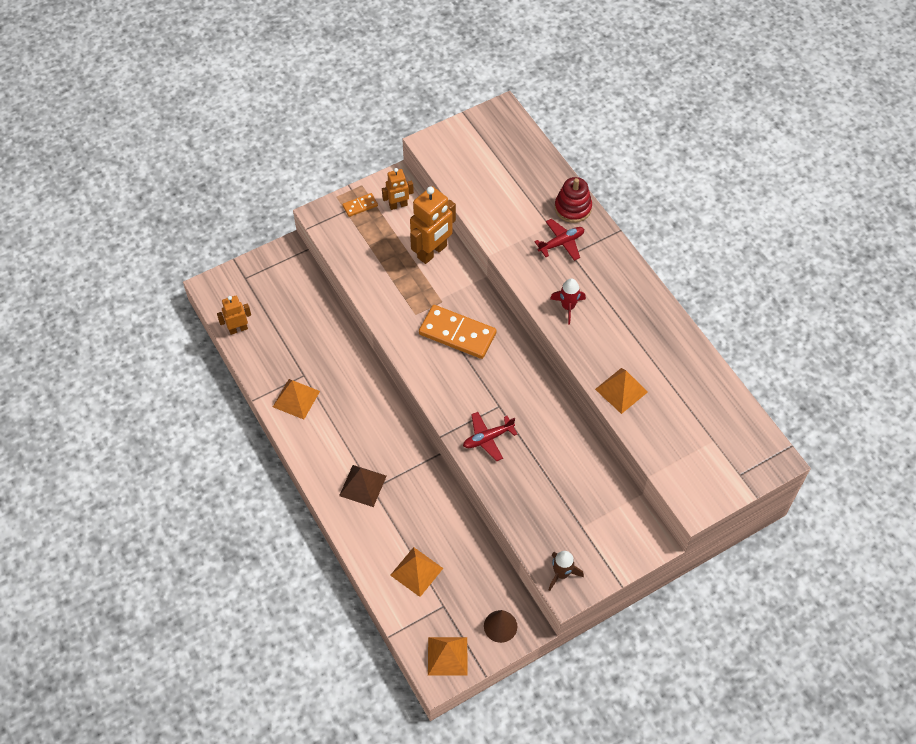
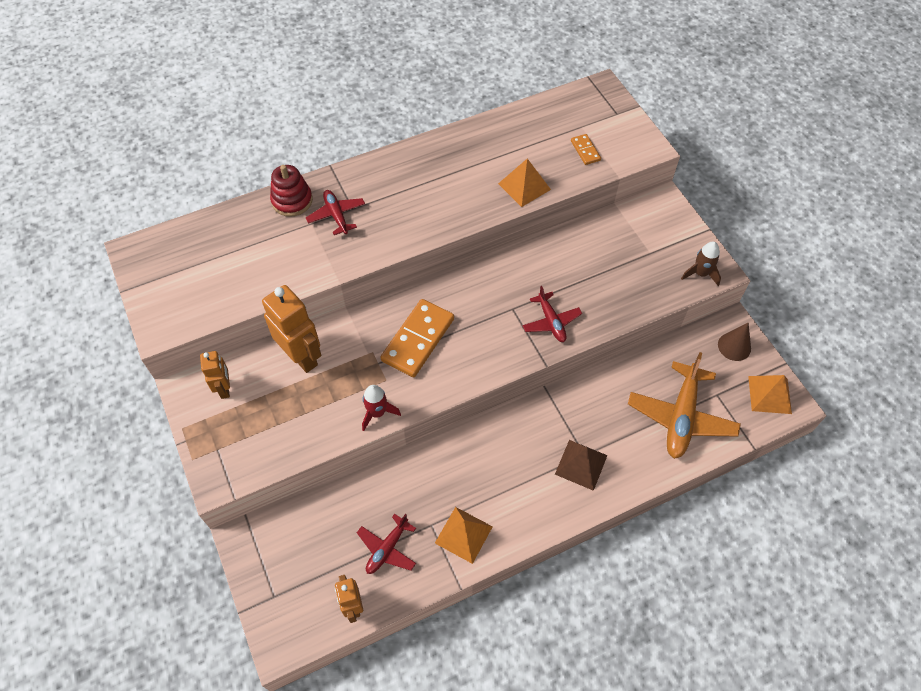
camera: 85 degrees left, 0 degrees up
orange domino [342,193,378,217] -> orange domino moved to [571,134,601,165]
orange pyramid [390,547,443,597] -> orange plane [628,352,741,459]
red rocket [550,278,586,324] -> red rocket moved to [362,385,401,431]
none -> red plane [357,514,416,574]

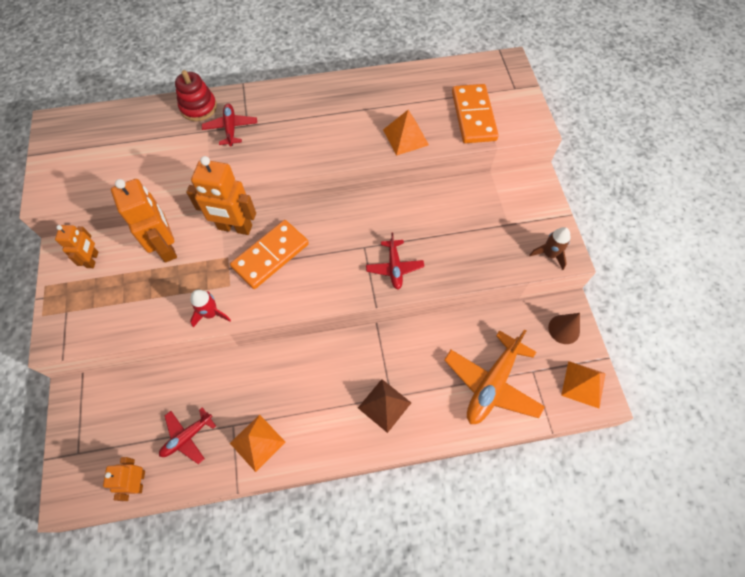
camera: 15 degrees right, 5 degrees up
orange domino [571,134,601,165] -> orange domino [452,84,499,143], size x2.07
none -> orange robot [186,156,256,235]

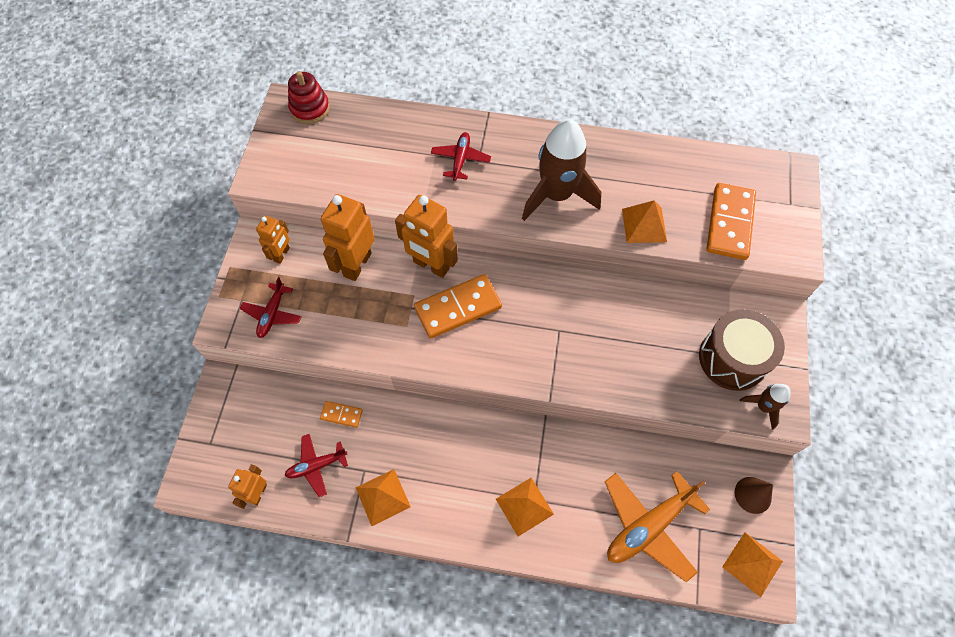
camera: 20 degrees right, 0 degrees up
orange robot [111,179,177,263] -> orange robot turned 150 degrees counterclockwise [321,194,375,281]
red stacking toy [175,70,217,121] -> red stacking toy moved to [288,71,330,124]
red rocket [190,290,231,327] -> none
brown pyramid [358,379,411,433] -> orange pyramid [496,478,554,536]
red plane [366,232,424,289] -> red plane moved to [240,277,302,338]
none -> orange domino [320,401,363,428]
none -> brown rocket [522,119,601,221]
none -> brown drum [699,309,785,391]

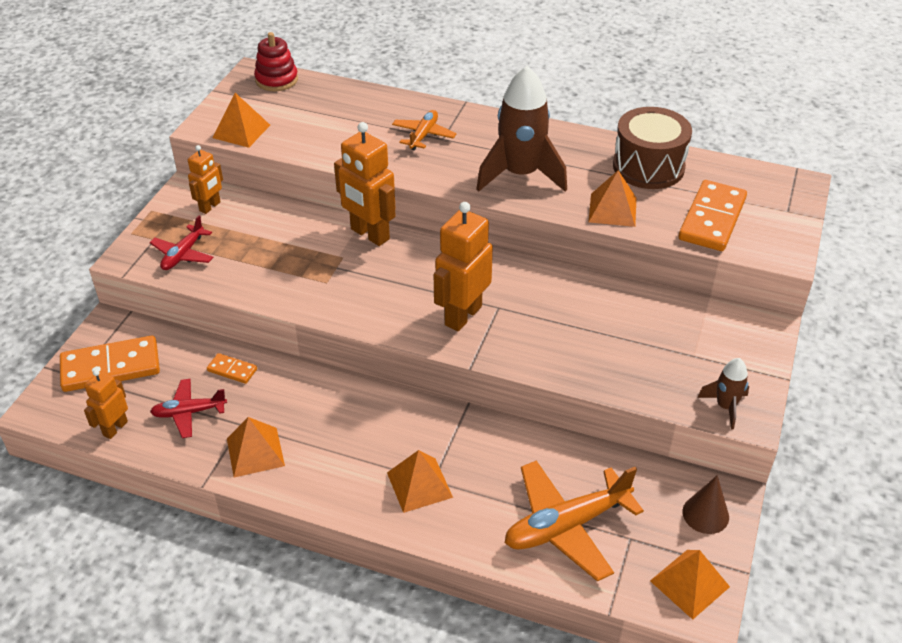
camera: 10 degrees right, 20 degrees down
orange robot [321,194,375,281] -> orange robot moved to [434,202,493,331]
orange domino [414,274,502,338] -> orange domino moved to [60,336,160,392]
red plane [431,132,491,181] -> orange plane [392,110,457,151]
brown drum [699,309,785,391] -> brown drum moved to [613,107,692,189]
none -> orange pyramid [212,93,270,148]

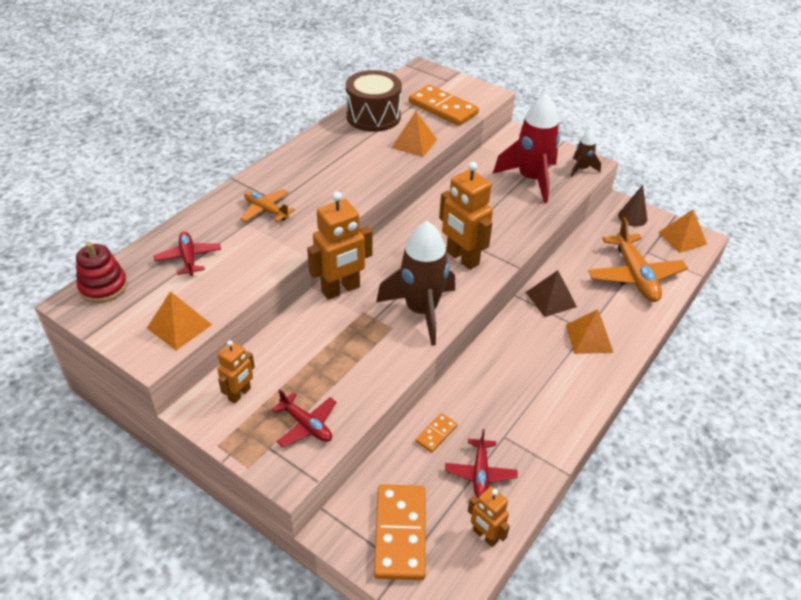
camera: 75 degrees left, 0 degrees up
orange robot [188,145,223,214] -> orange robot turned 75 degrees clockwise [217,340,255,404]
orange pyramid [227,417,285,477] -> none
brown rocket [476,66,567,192] -> brown rocket moved to [376,221,455,346]
none -> red plane [154,232,221,276]
none -> red rocket [493,94,560,203]
none -> brown pyramid [526,270,577,317]

